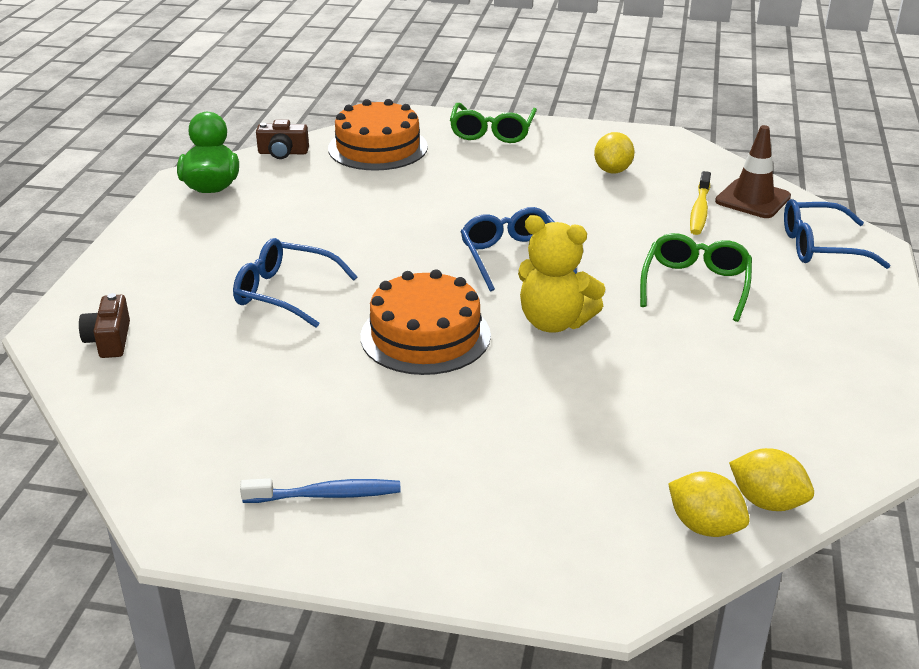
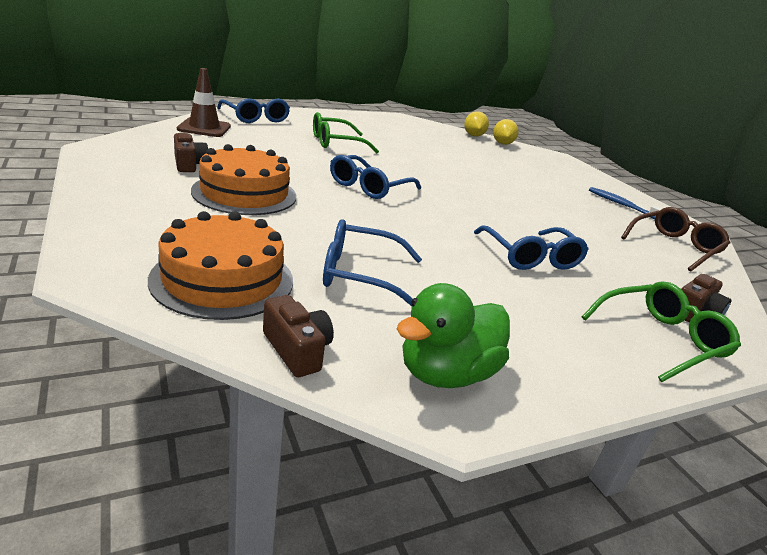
camera: 130 degrees left, 5 degrees down
orange cake [361,269,491,375] -> orange cake moved to [191,144,296,215]
green glasses [450,103,537,143] -> green glasses moved to [582,281,741,382]
yellow teddy bear [518,215,606,332] -> none
yellow lemon [594,132,635,174] -> brown camera [174,133,208,172]
yellow toothbrush [690,171,711,235] -> none
none -> blue glasses [323,219,422,306]
none -> brown glasses [621,207,730,272]

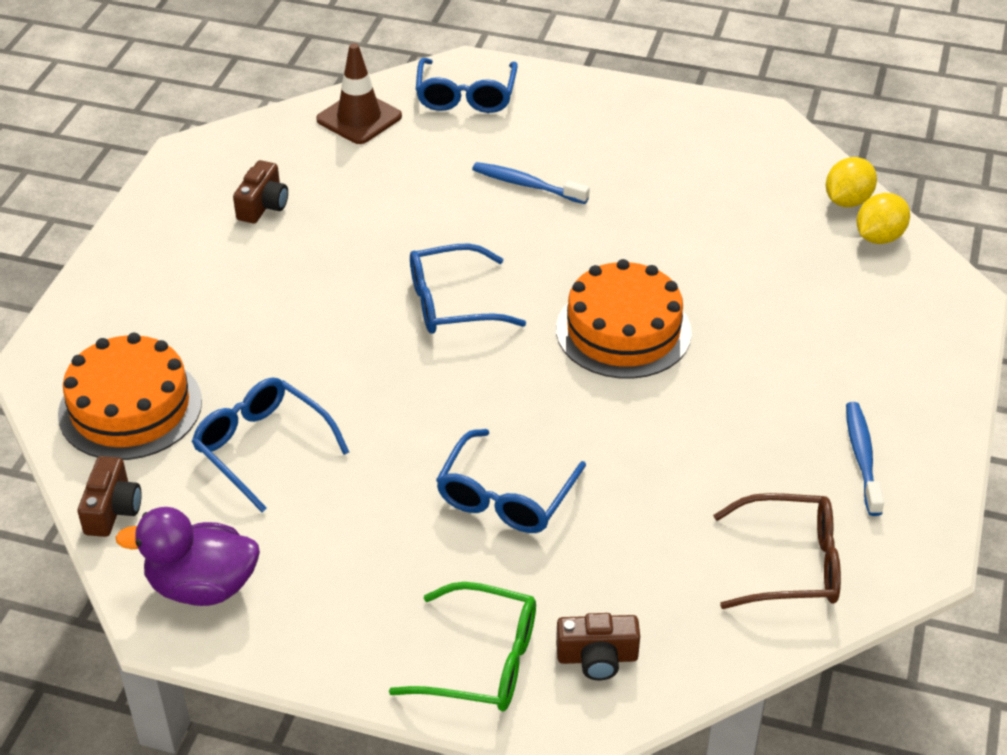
camera: 45 degrees right, 15 degrees up
orange cake [191,144,296,215] -> orange cake moved to [556,259,692,379]
green glasses [313,112,379,153] -> blue toothbrush [472,162,590,204]
green duck [396,283,510,388] -> purple duck [115,507,260,606]

